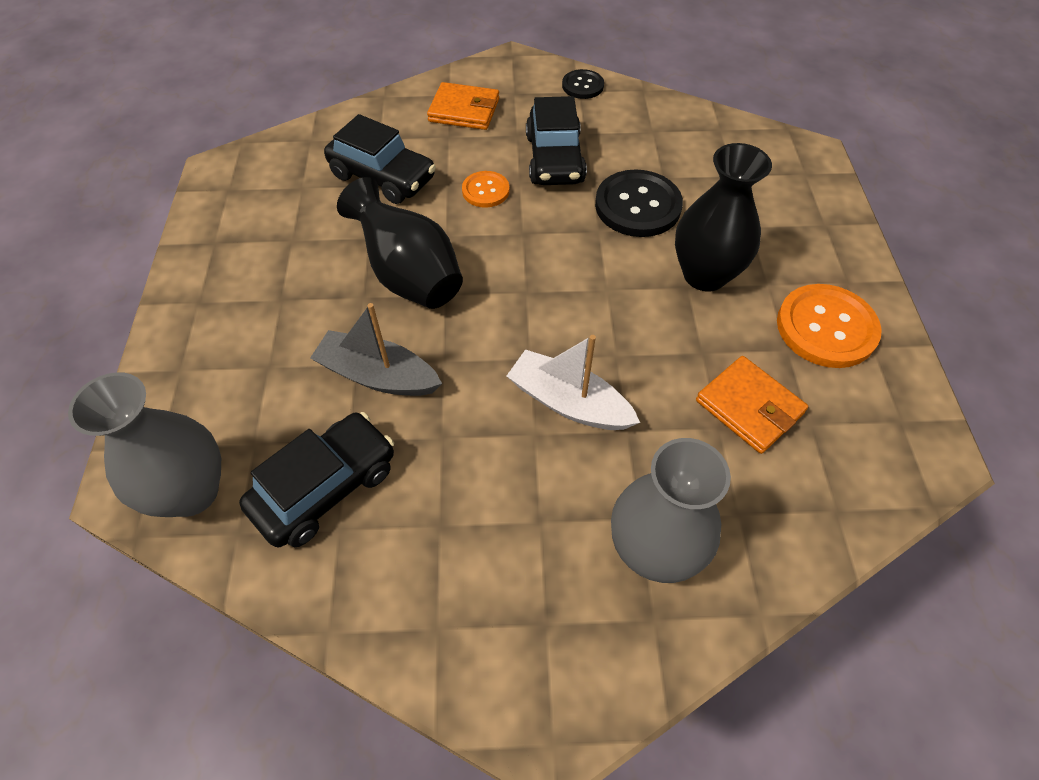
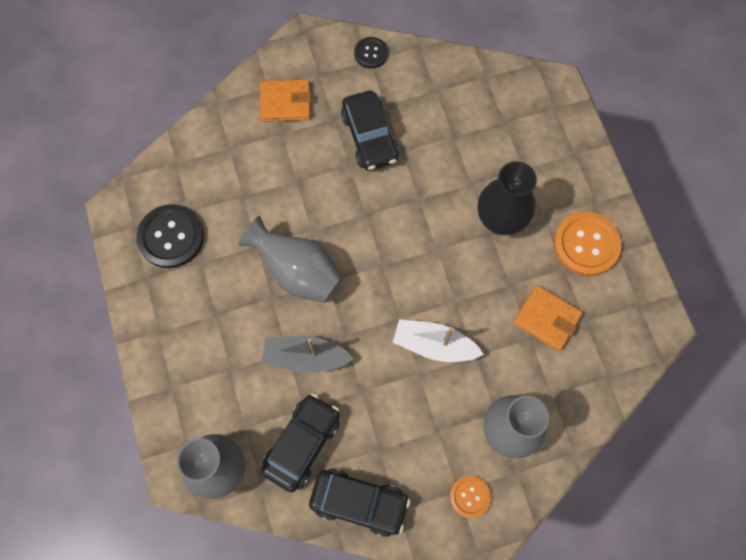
camera: 15 degrees left, 15 degrees up
black car [324,114,436,204] -> black car moved to [309,469,410,537]
black vase [337,177,463,309] -> grey vase [239,216,343,303]
orange button [462,171,509,208] -> orange button moved to [450,476,491,518]
black button [595,170,683,237] -> black button moved to [136,204,204,268]

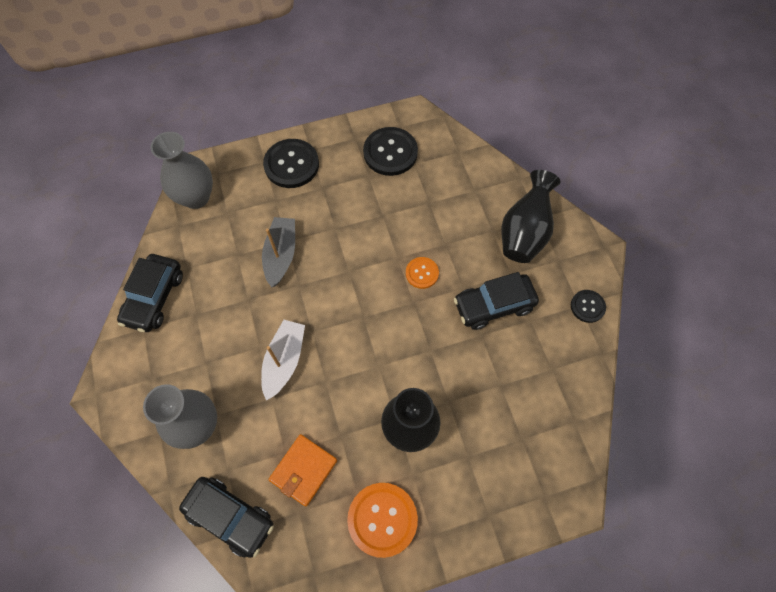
camera: 90 degrees right, 5 degrees down
grey vase [239,216,343,303] -> none
orange wallet [260,79,311,122] -> black vase [501,170,561,263]
black car [261,393,340,492] -> black car moved to [179,477,274,558]
orange button [450,476,491,518] -> orange button moved to [406,257,439,289]
none -> black button [263,139,319,188]

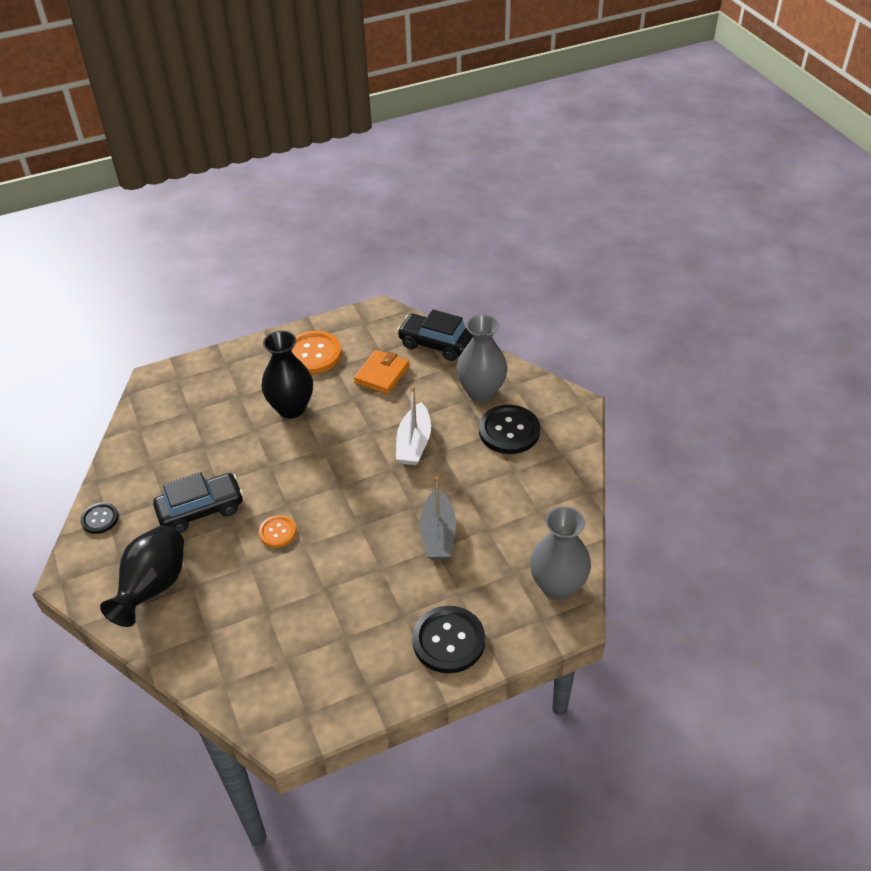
camera: 175 degrees right, 20 degrees down
black car [117,254,183,332] -> none
black button [363,127,418,176] -> black button moved to [479,405,540,454]

